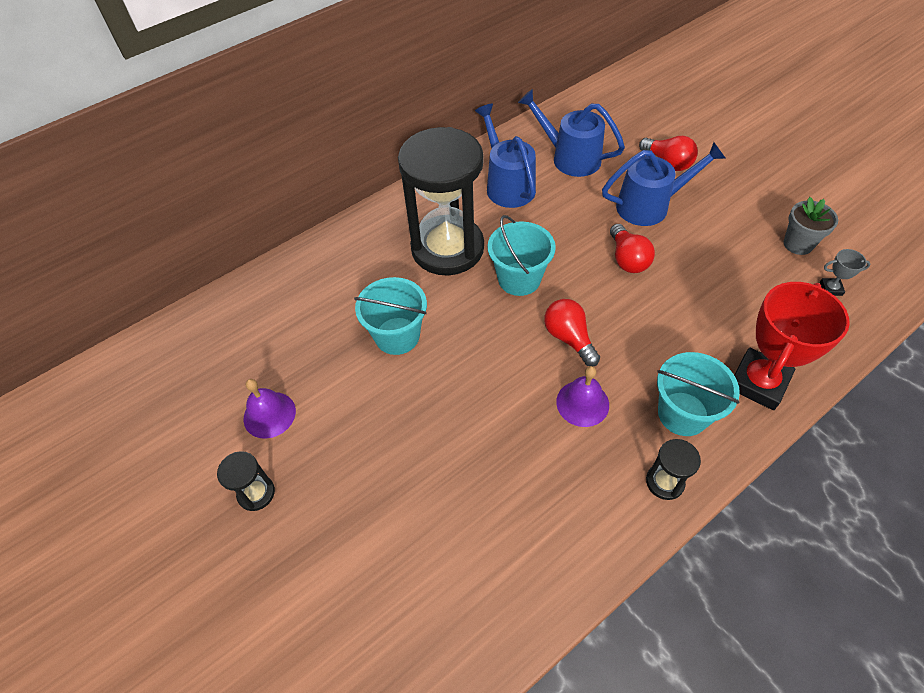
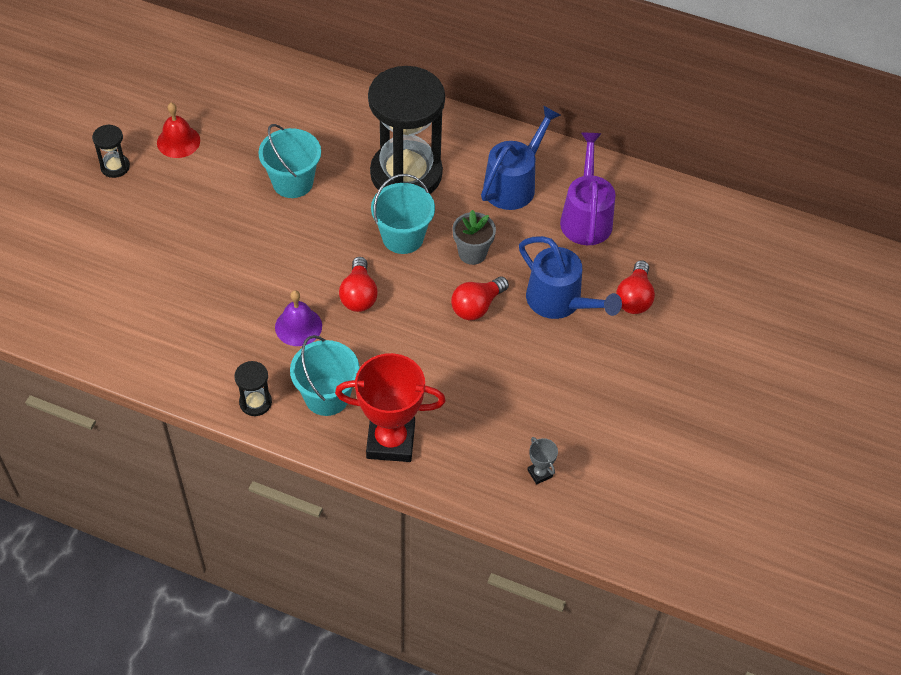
camera: 55 degrees right, 0 degrees up
purple bell [244,379,296,439] -> red bell [157,103,200,158]
blue watering can [518,89,625,177] -> purple watering can [560,133,616,245]
red light bulb [544,299,600,366] -> red light bulb turned 150 degrees clockwise [339,257,378,312]
grey flower pot [784,197,838,255] -> grey flower pot moved to [453,210,496,265]

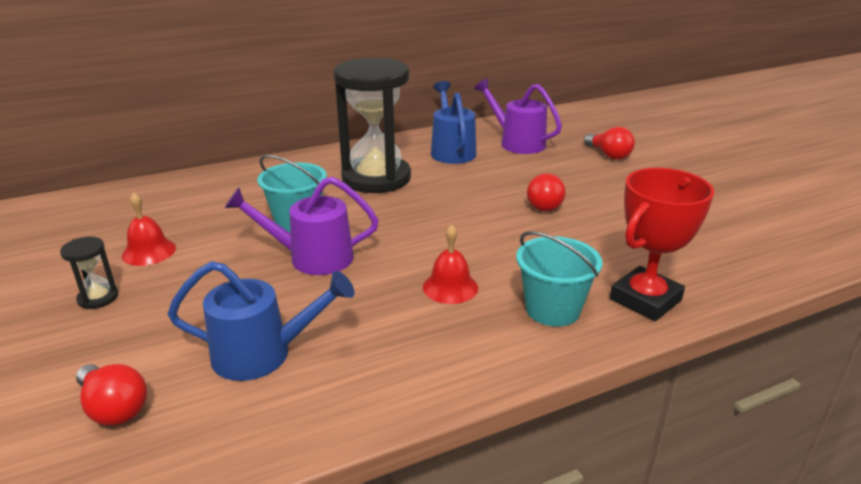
camera: 45 degrees left, 25 degrees down
black hourglass [234,361,272,416] -> none
purple bell [275,290,322,346] -> red bell [423,224,478,304]
red light bulb [339,257,378,312] -> red light bulb moved to [76,364,147,426]
turquoise bucket [371,174,435,254] -> none
grey flower pot [453,210,496,265] -> none
blue watering can [519,236,622,319] -> blue watering can moved to [168,261,355,381]
grey trophy [527,437,558,485] -> none
none -> purple watering can [224,177,379,275]

